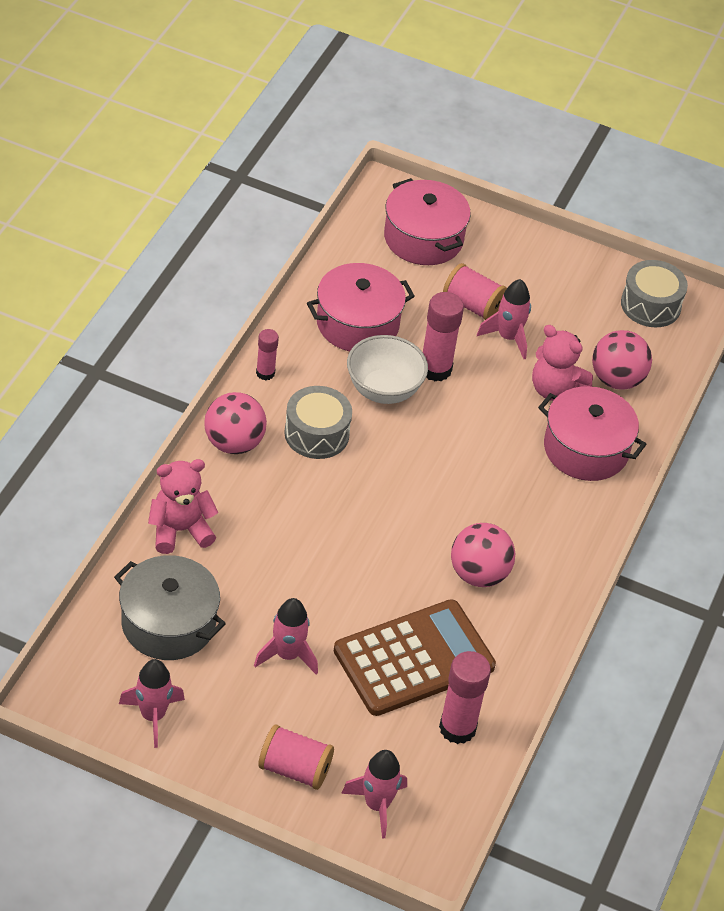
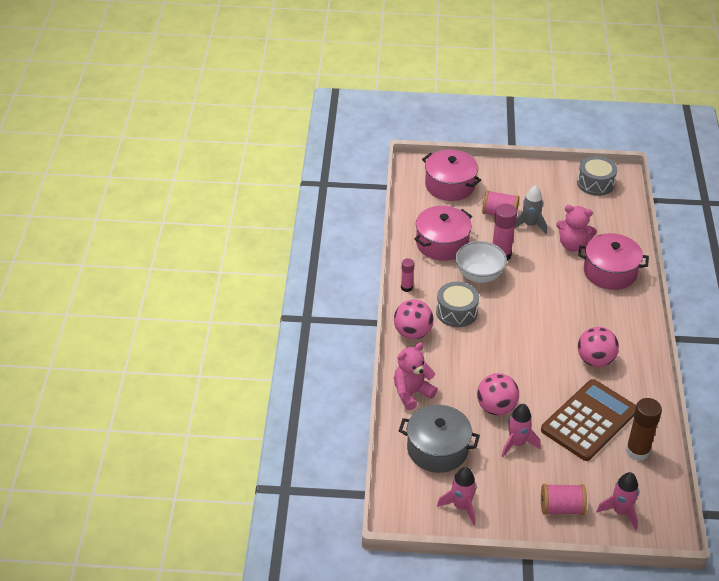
camera: 15 degrees left, 5 degrees down
pink glue stick [439,651,491,744] -> brown glue stick [626,398,662,461]
pink rocket [477,279,531,359] -> grey rocket [514,185,547,234]
pink ball [592,330,652,390] -> pink ball moved to [477,373,519,416]

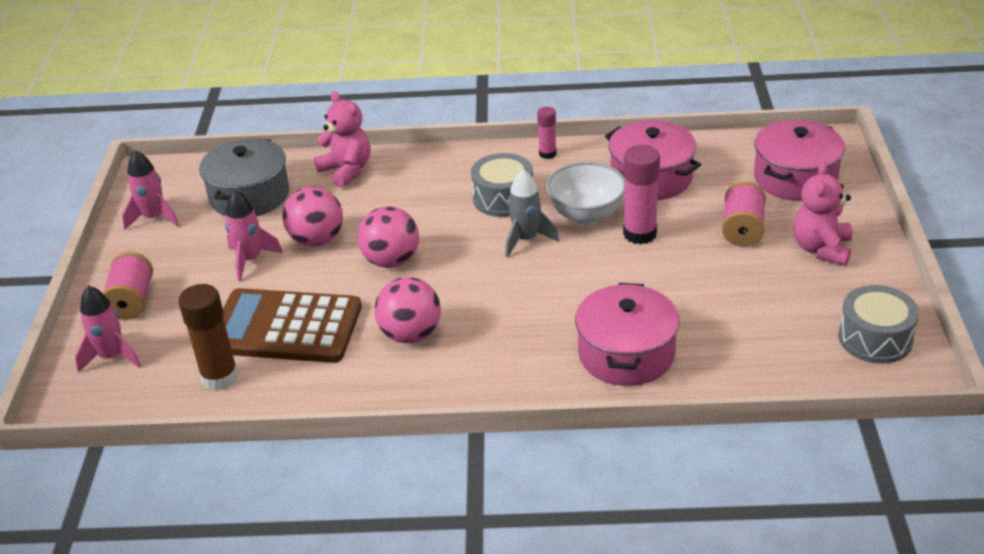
camera: 90 degrees right, 5 degrees down
pink ball [394,300,434,339] -> pink ball moved to [358,206,419,268]
grey rocket [514,185,547,234] -> grey rocket moved to [505,169,559,257]
brown calculator [541,379,636,461] -> brown calculator turned 150 degrees clockwise [223,288,362,363]
pink teddy bear [556,205,597,252] -> pink teddy bear moved to [793,162,852,266]

